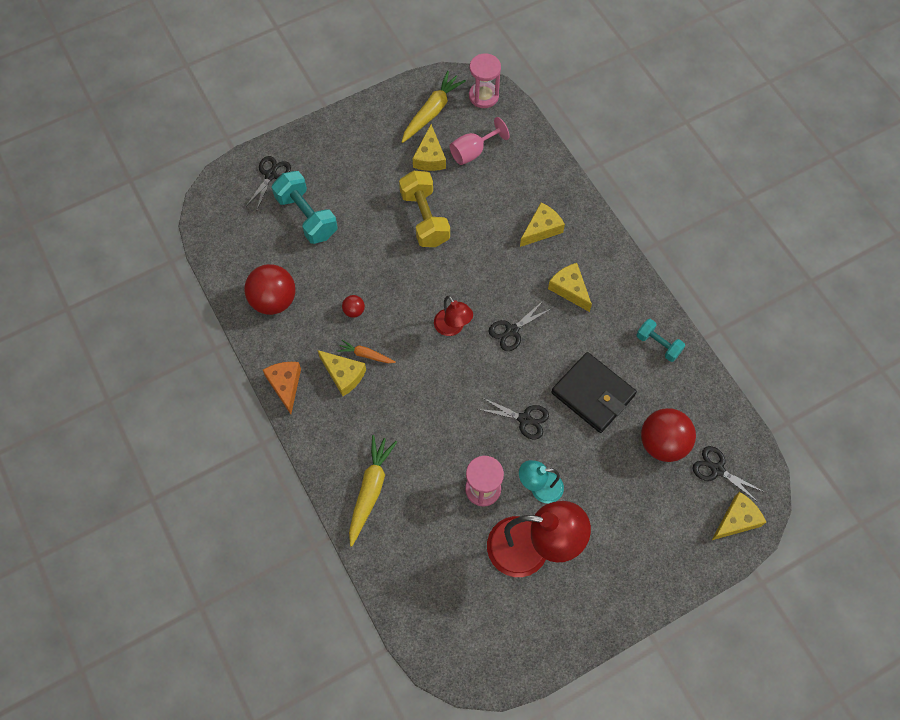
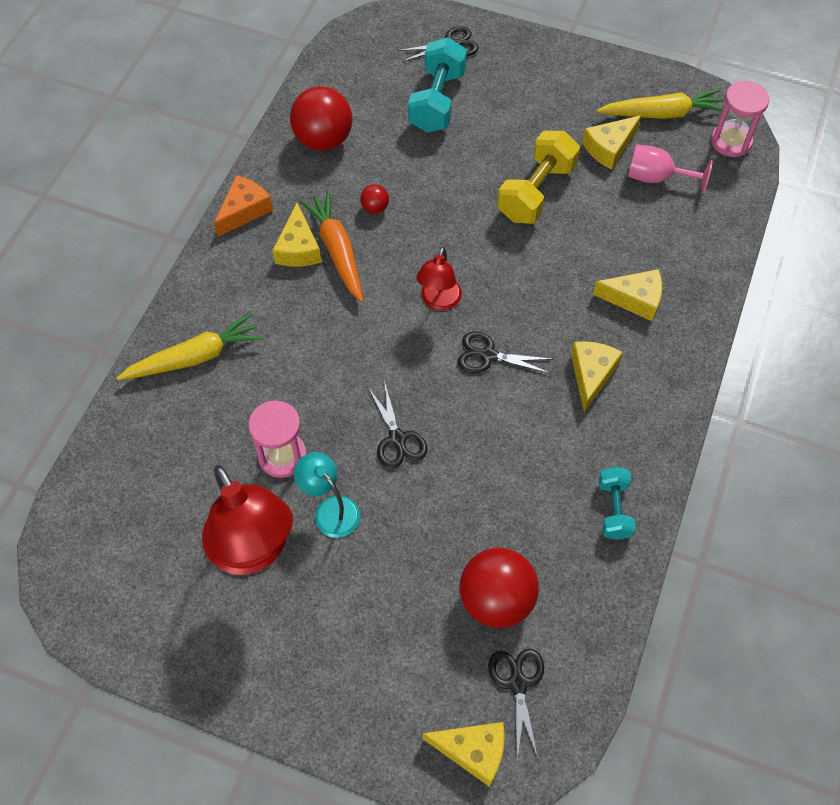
camera: 50 degrees right, 5 degrees down
orange carrot [337,340,396,363] -> orange carrot [300,191,363,302], size x1.82
black wallet [551,352,637,433] -> none

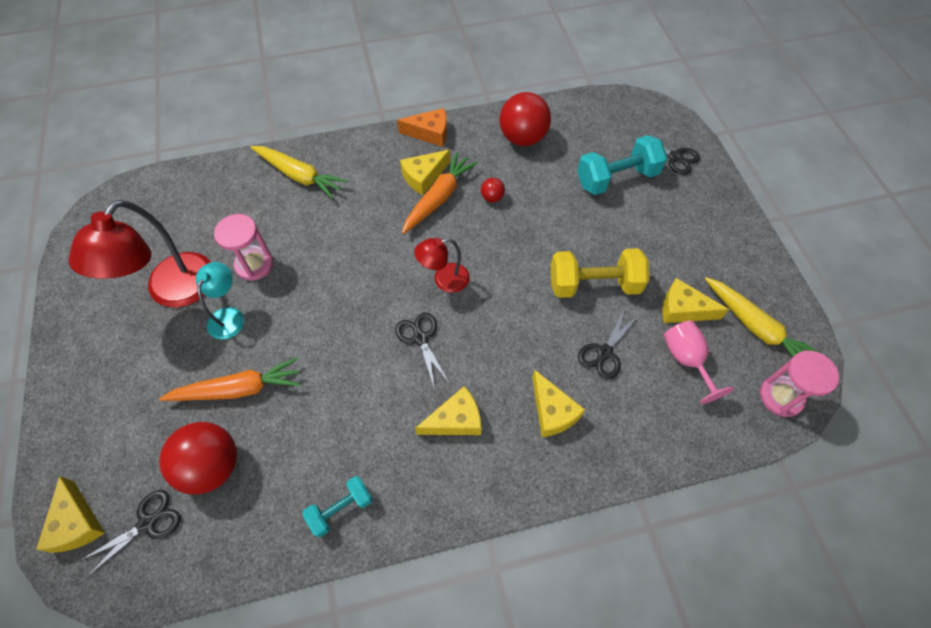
camera: 55 degrees right, 0 degrees up
black scissors [367,381,427,469] -> black scissors moved to [578,309,638,380]
none -> orange carrot [159,358,301,401]

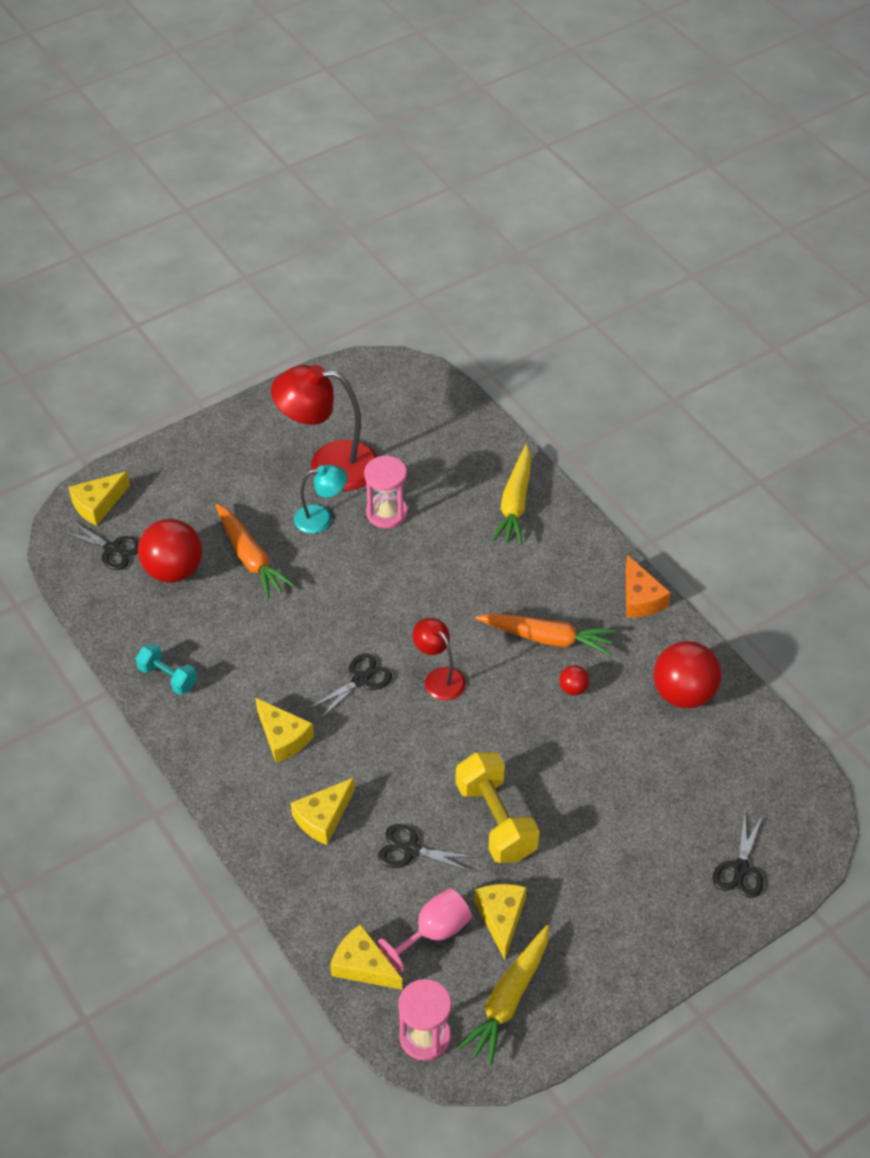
camera: 70 degrees right, 10 degrees down
yellow cheese [400,150,450,195] -> yellow cheese moved to [330,924,403,990]
turquoise dumbbell [577,135,667,195] -> none

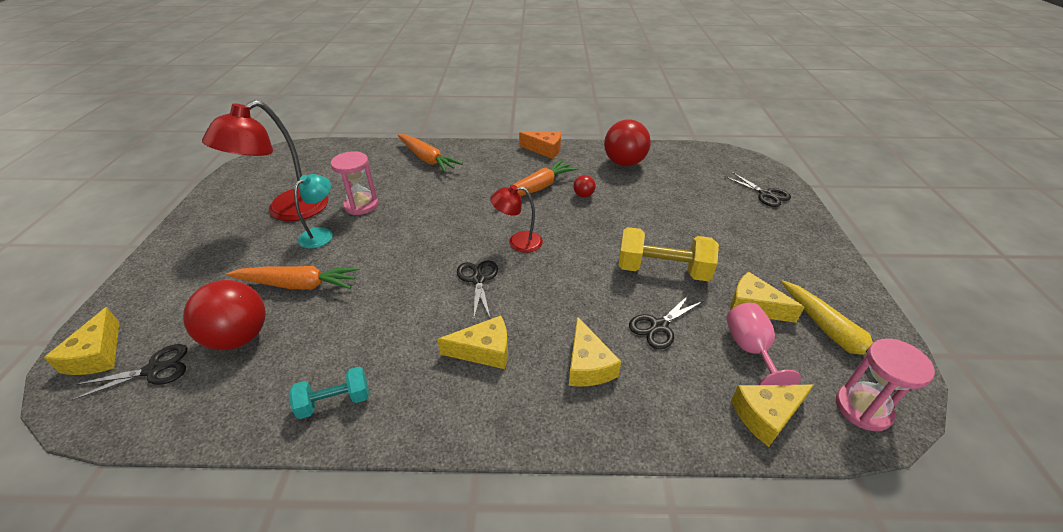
camera: 55 degrees left, 10 degrees down
yellow carrot [492,445,531,545] -> orange carrot [398,134,463,173]

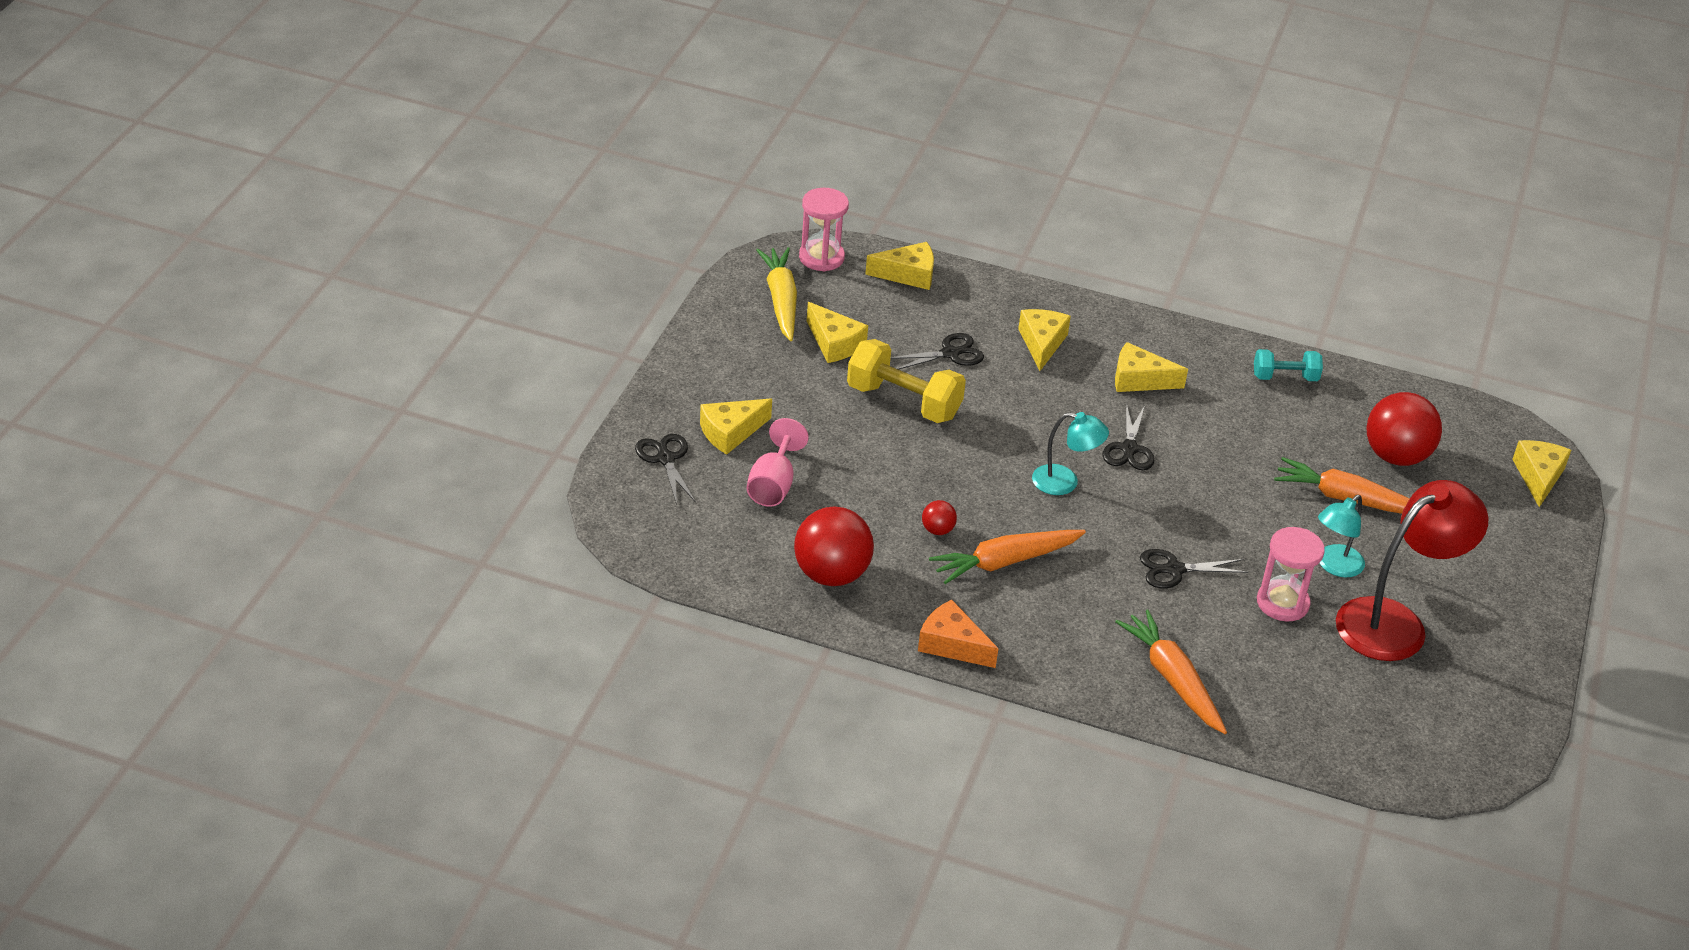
camera: 165 degrees left, 0 degrees up
black scissors [71,344,187,401] -> black scissors moved to [1140,549,1248,588]
red lamp [490,185,543,253] -> turquoise lamp [1032,412,1109,495]
pink goblet [726,303,801,385] -> pink goblet moved to [747,418,809,507]
none -> yellow cheese [700,399,772,455]

